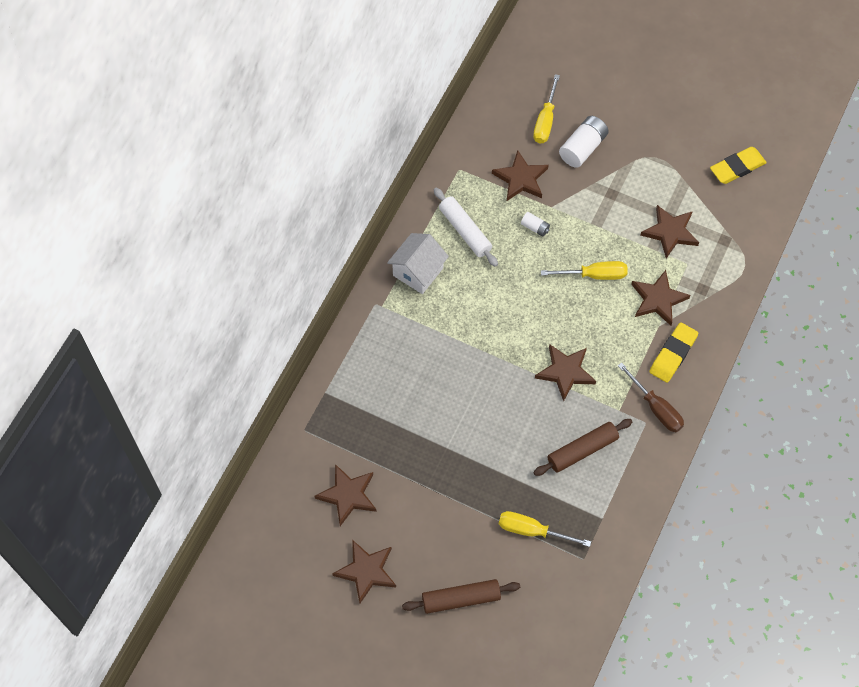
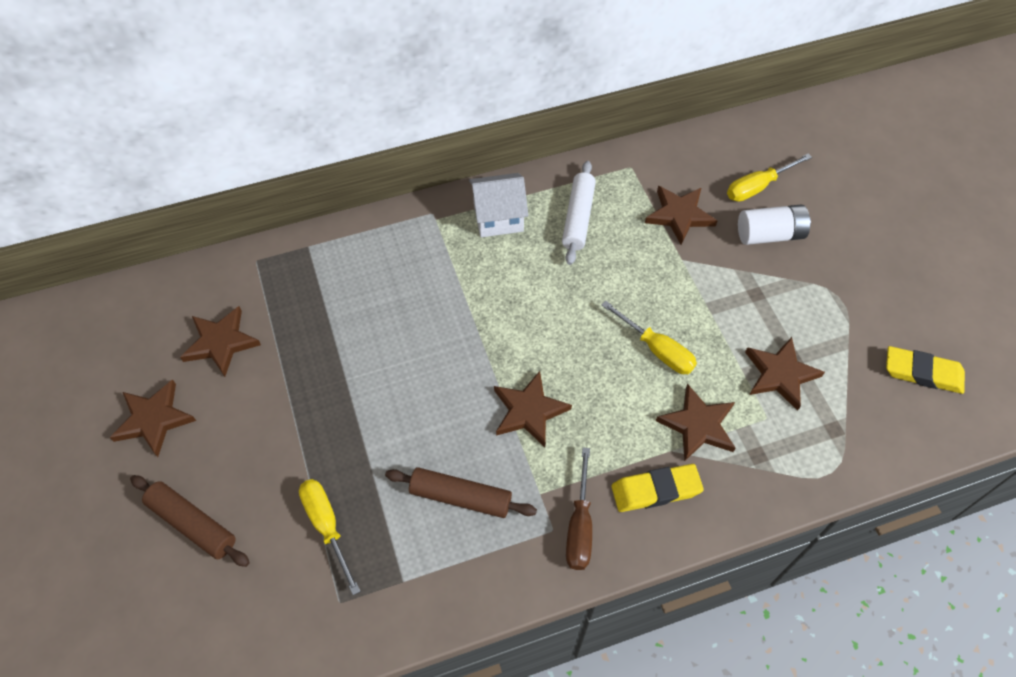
camera: 45 degrees right, 5 degrees down
white battery [521,212,550,237] -> none

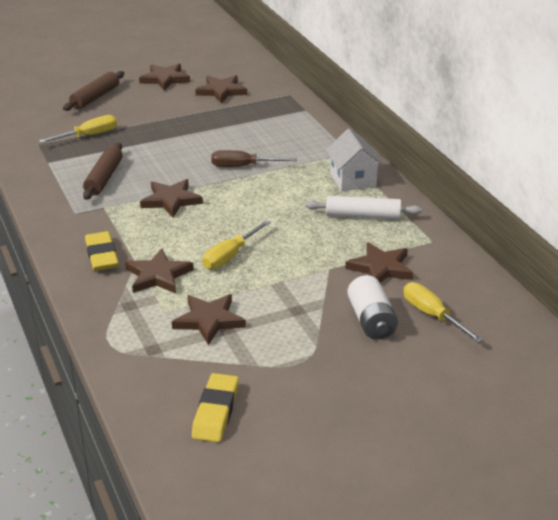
camera: 85 degrees right, 25 degrees down
brown screwdriver [566,448,592,570] -> brown screwdriver moved to [211,150,297,167]

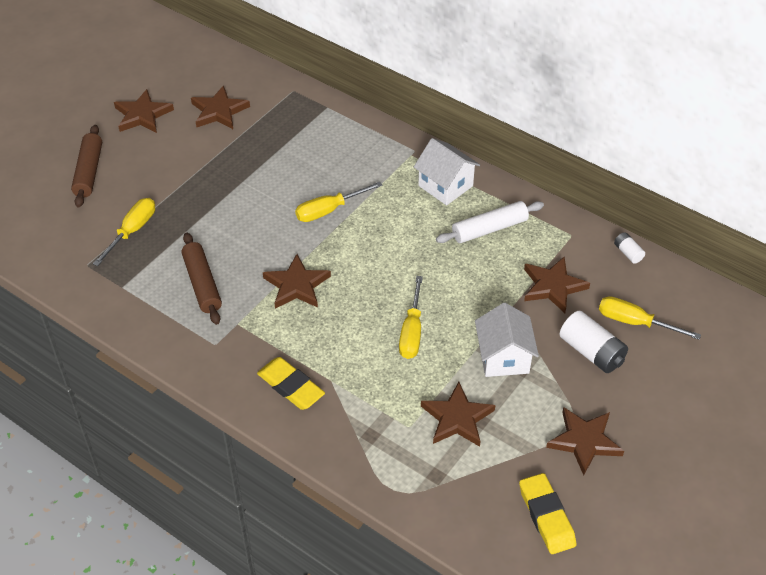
camera: 30 degrees left, 15 degrees up
brown star [125,248,194,293] -> brown star moved to [546,407,624,475]
brown screwdriver [211,150,297,167] -> yellow screwdriver [295,182,382,222]
none -> white house [475,303,539,377]
none -> white battery [614,232,645,264]

